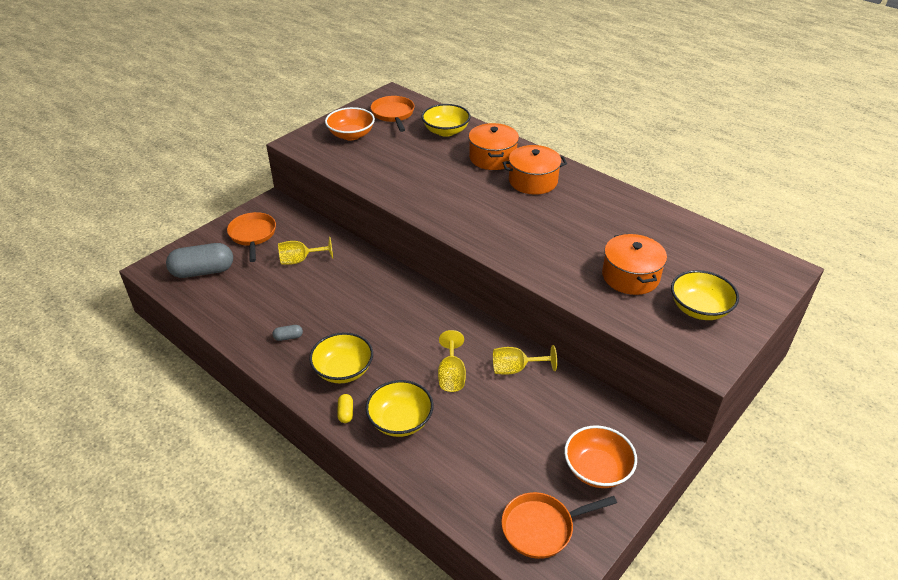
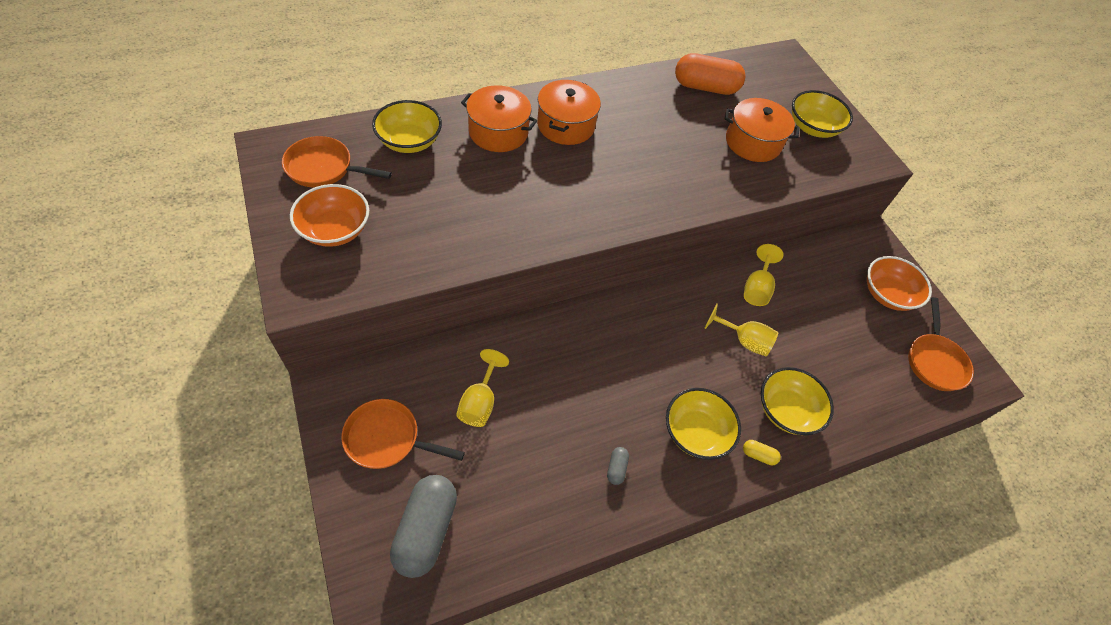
camera: 70 degrees left, 15 degrees up
none -> orange capsule [675,53,746,95]

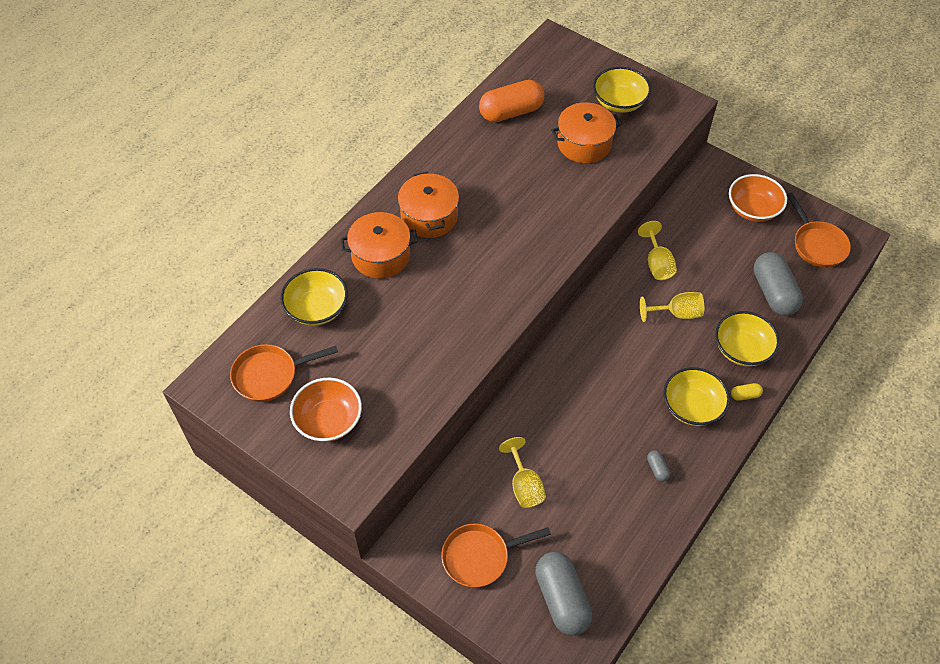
camera: 25 degrees left, 0 degrees up
none -> grey capsule [754,252,803,316]

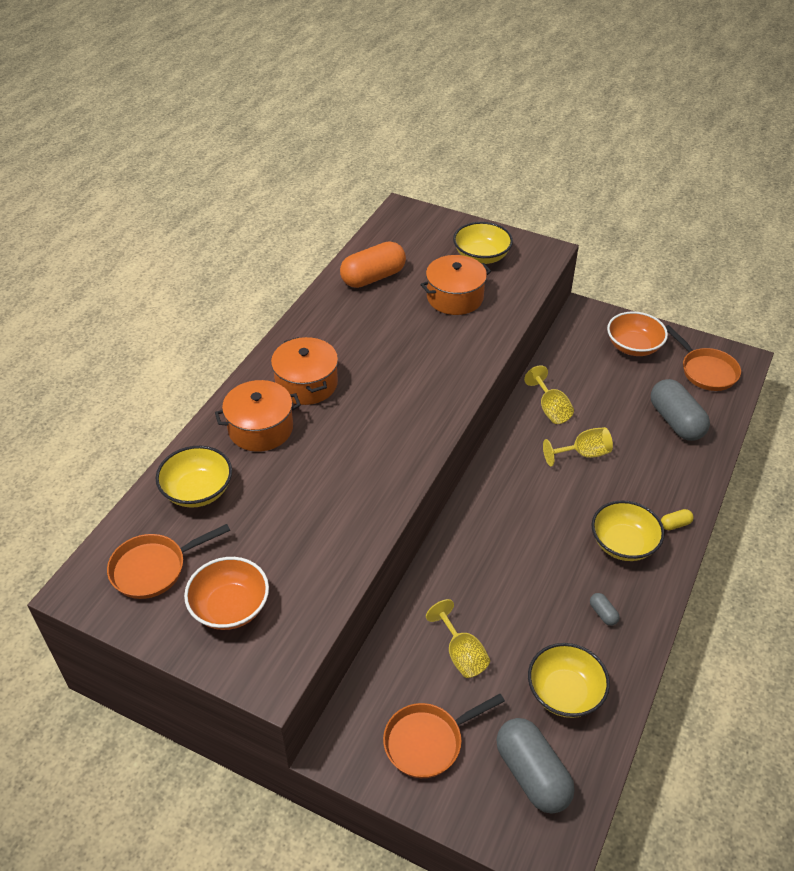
camera: 10 degrees left, 10 degrees down
yellow bowl [715,311,780,366] -> yellow bowl moved to [528,643,610,718]

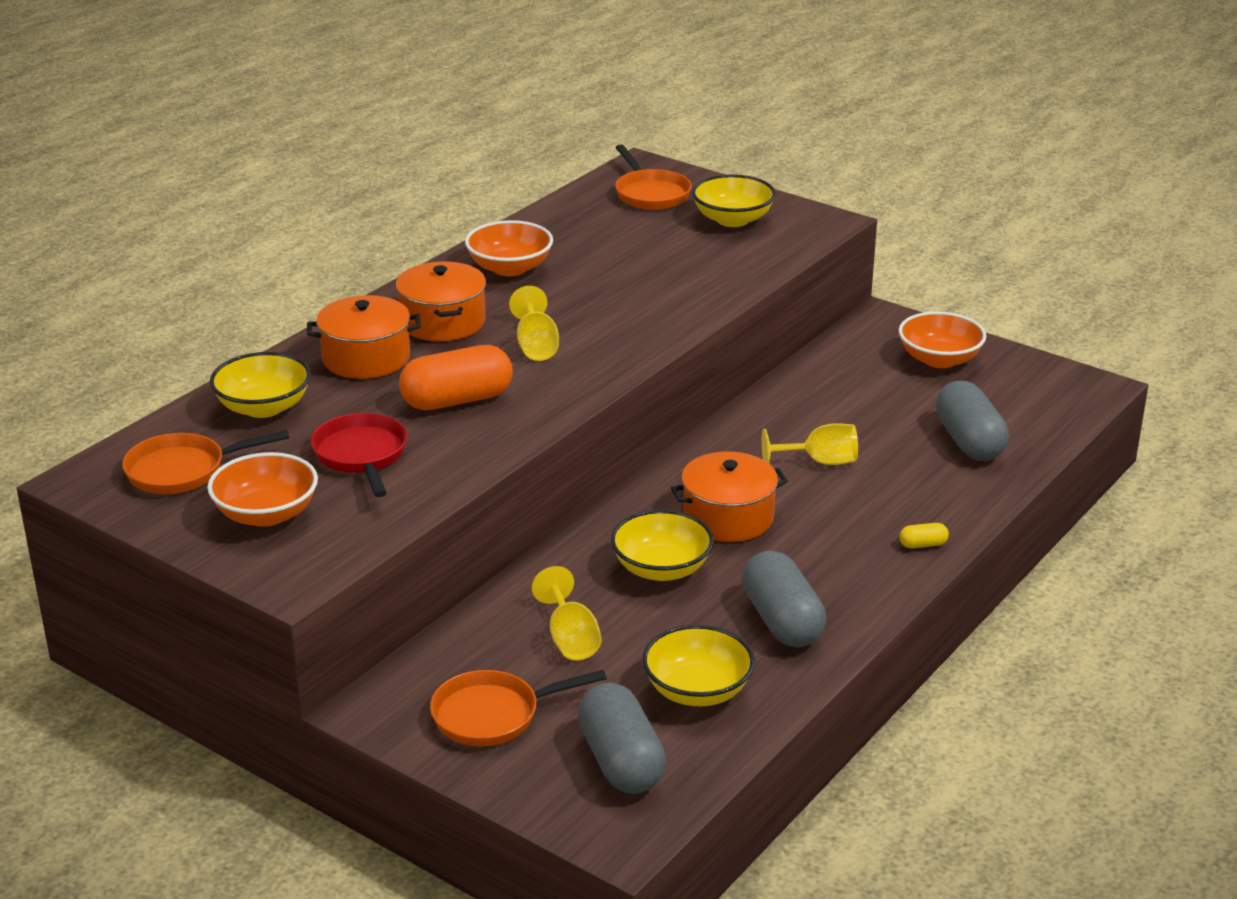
camera: 10 degrees right, 15 degrees down
orange capsule [340,241,406,288] -> orange capsule moved to [399,345,513,410]
orange pot [421,255,491,315] -> orange pot moved to [671,451,788,542]
yellow goblet [524,365,574,424] -> yellow goblet moved to [509,286,559,361]
grey capsule [590,593,620,626] -> grey capsule [742,551,826,647], size x2.37
yellow bowl [591,500,665,561] -> yellow bowl moved to [611,510,714,581]
orange pan [665,325,741,391] -> orange pan moved to [615,145,692,210]
none -> red pan [310,413,408,497]
none -> orange bowl [465,220,553,276]

